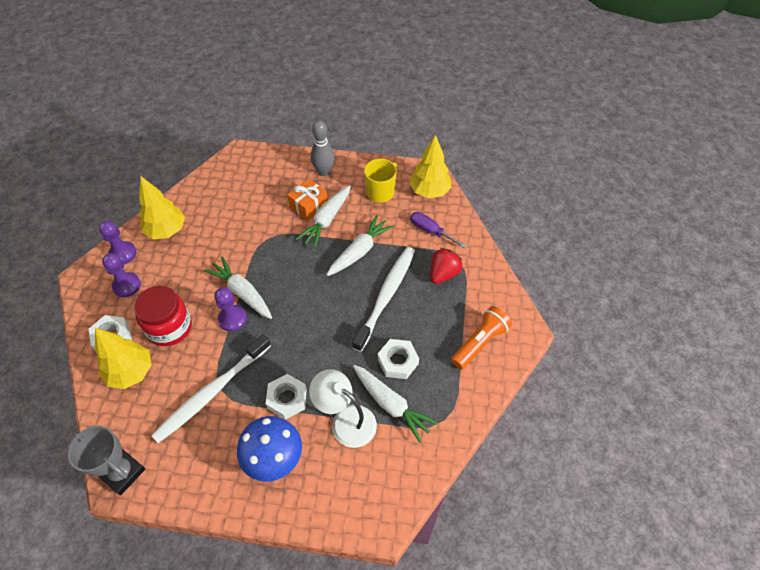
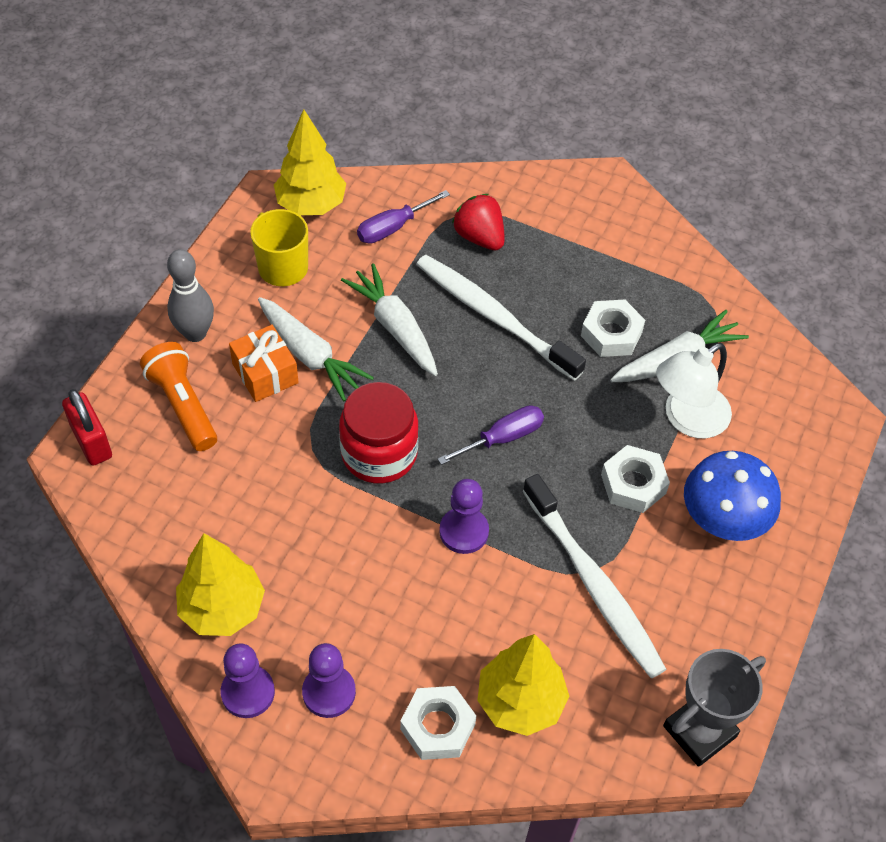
camera: 75 degrees left, 0 degrees up
red jar [134,286,192,346] -> red jar moved to [339,382,419,484]
white carrot [204,256,272,319] -> none
orange flashlight [451,306,512,369] -> orange flashlight moved to [140,342,217,451]
none -> red padlock [62,389,112,465]
none -> purple screwdriver [438,405,544,465]

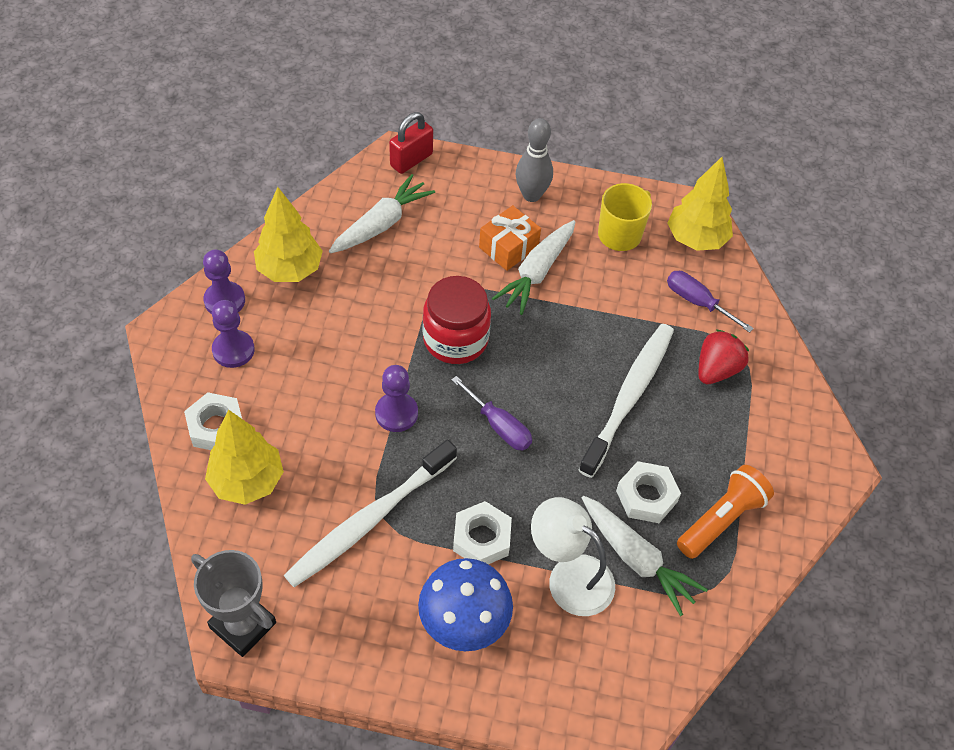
camera: 75 degrees right, 0 degrees up
orange flashlight [140,342,217,451] -> orange flashlight moved to [677,465,774,559]
white carrot [341,263,438,376] -> white carrot moved to [329,174,435,253]

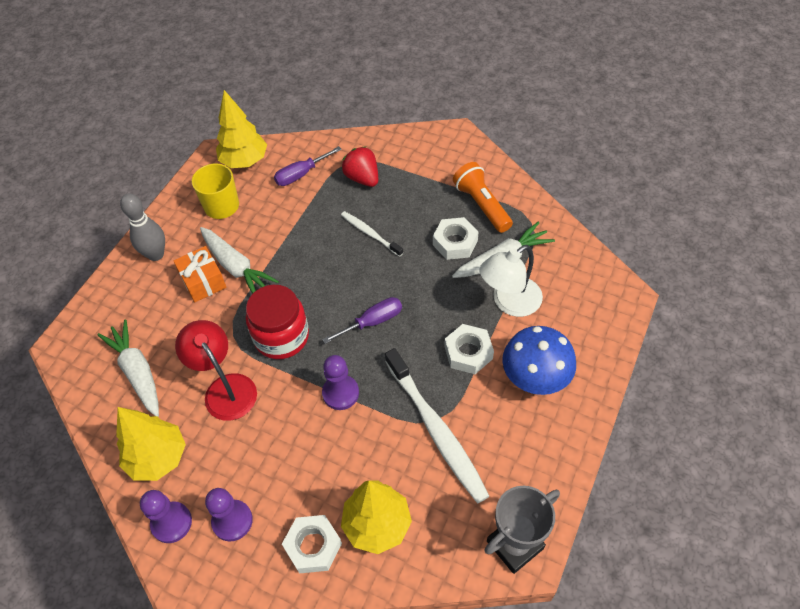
camera: 70 degrees left, 0 degrees up
red padlock [389,112,433,174] -> none
white toothbrush [579,324,674,478] -> white toothbrush [341,211,403,257], size x0.53
none -> red lamp [175,320,257,421]

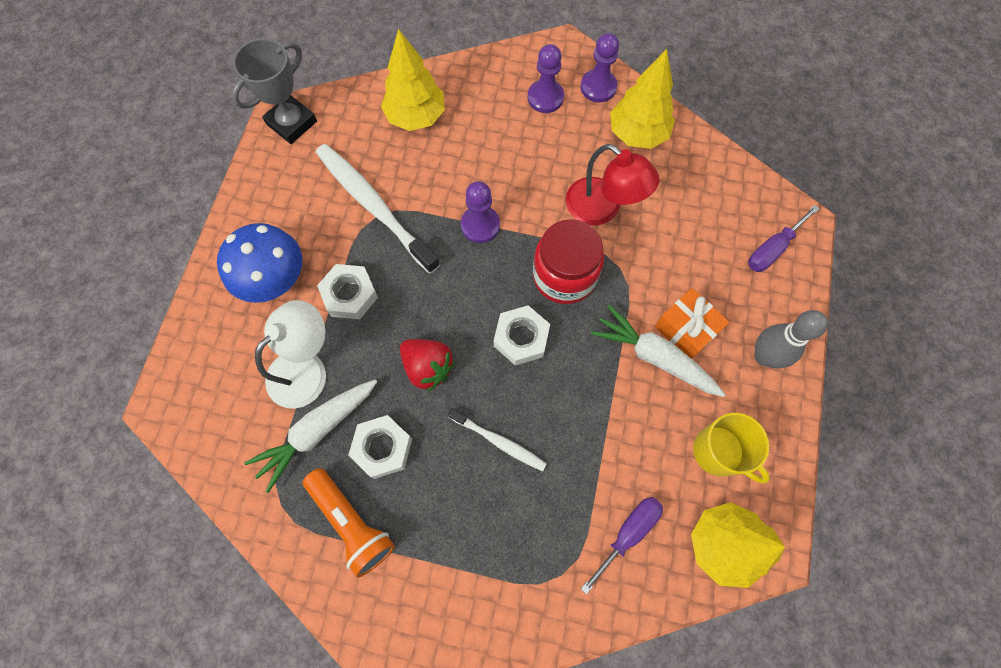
camera: 165 degrees right, 15 degrees up
white carrot [97,319,159,417] -> none
white nut [282,515,342,574] -> white nut moved to [494,305,550,365]
purple screwdriver [322,297,402,344] -> purple screwdriver moved to [748,205,820,272]
red strawberry [342,146,378,187] -> red strawberry moved to [400,339,455,392]

